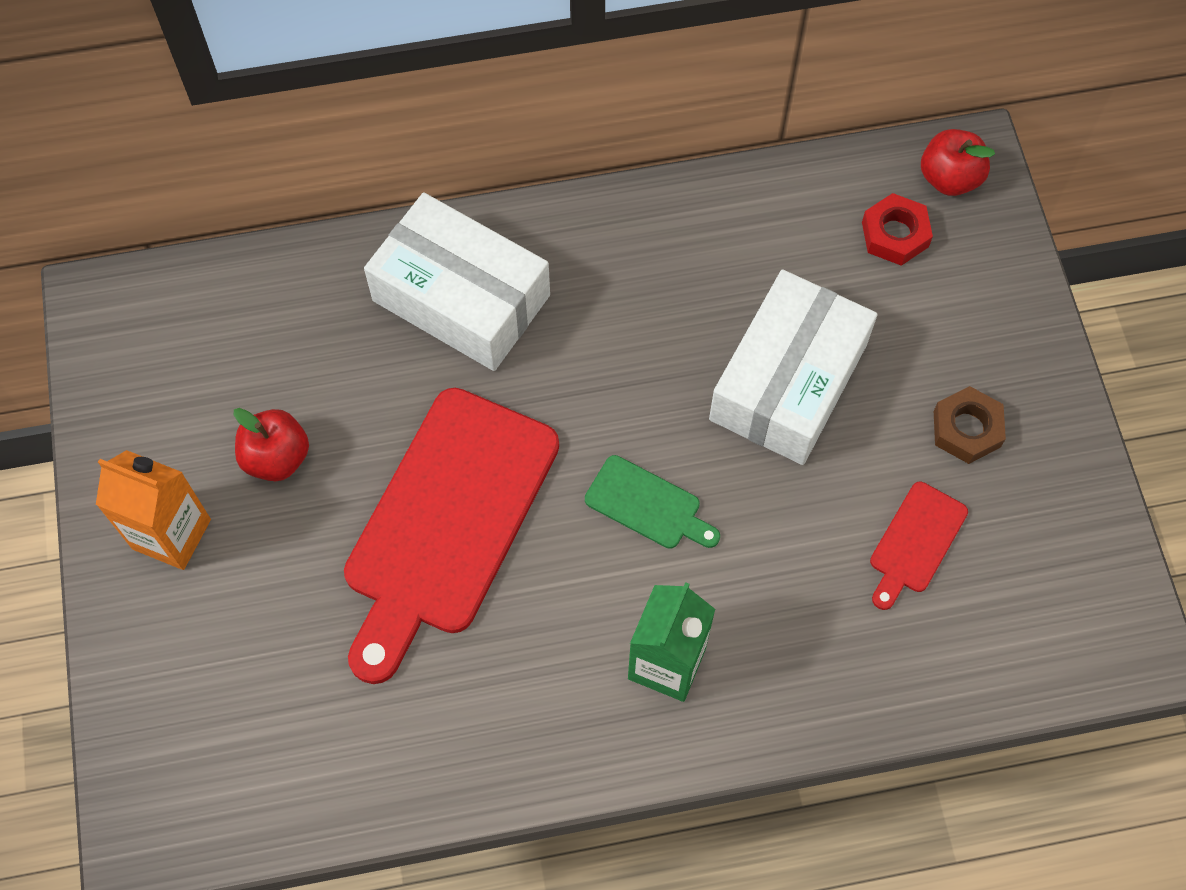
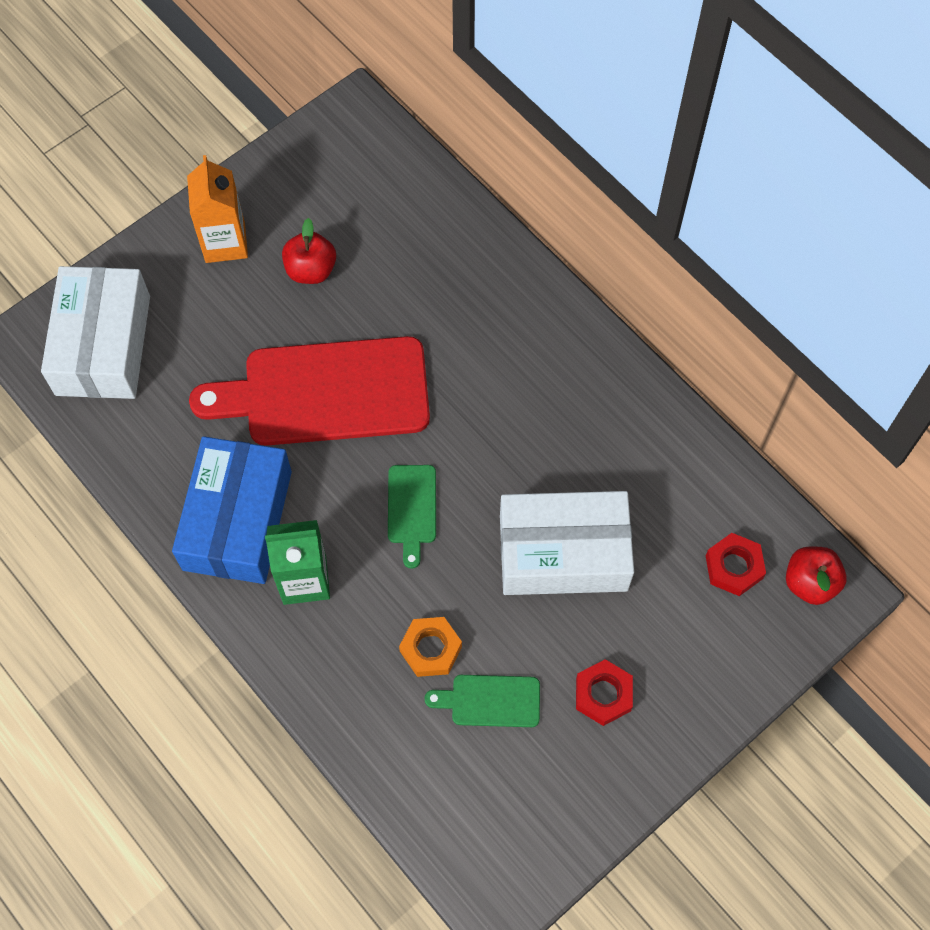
camera: 60 degrees right, 0 degrees up
white box [364,193,550,371] -> white box moved to [41,266,150,399]
red cutting board [870,482,968,610] -> green cutting board [425,675,540,727]
brown nut [934,386,1006,464] -> red nut [576,659,633,726]
none -> blue box [172,436,292,584]
none -> orange nut [399,617,462,677]

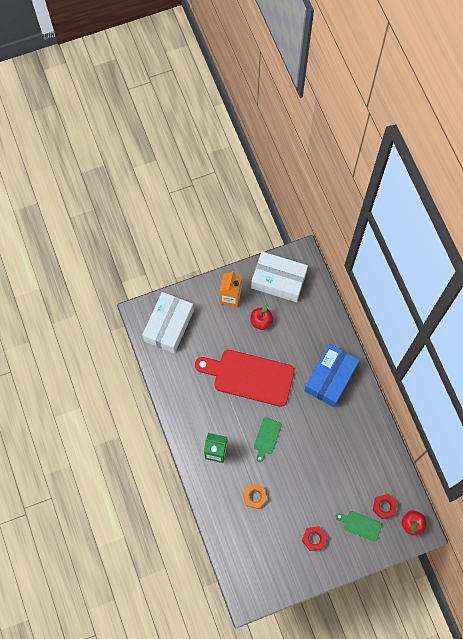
camera: 20 degrees right, 5 degrees up
blue box [172,436,292,584] -> blue box moved to [304,344,360,407]
green cutting board [425,675,540,727] -> green cutting board moved to [335,511,382,541]
white box [500,491,634,595] -> white box moved to [251,251,308,302]

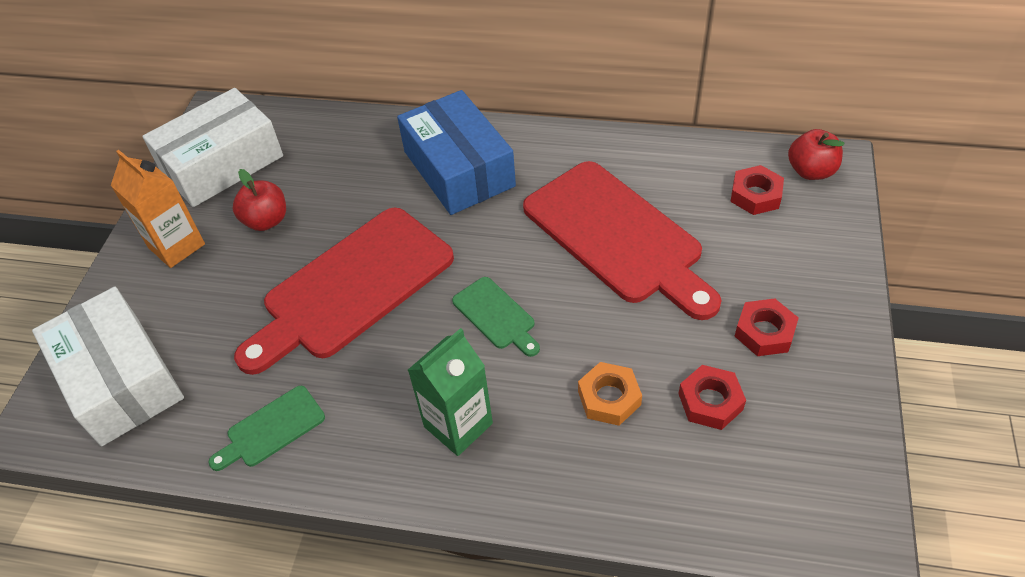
camera: 55 degrees left, 20 degrees down
green cutting board [335,511,382,541] -> green cutting board moved to [208,386,325,471]
none -> red cutting board [523,161,722,320]
none -> red nut [678,365,746,430]

